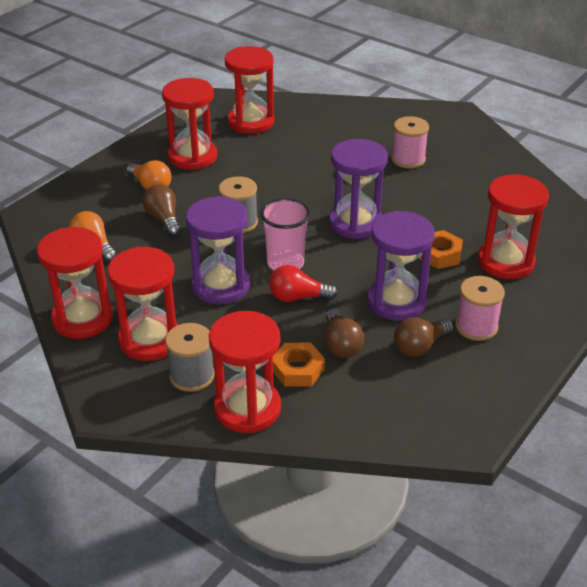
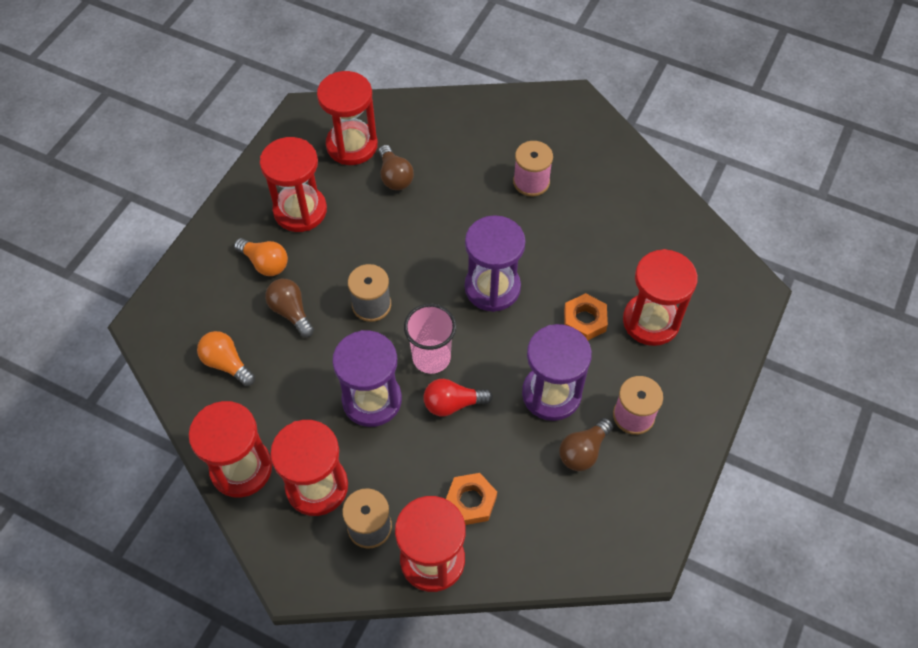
camera: 10 degrees left, 20 degrees up
brown light bulb [325,309,364,358] -> brown light bulb moved to [379,145,414,190]

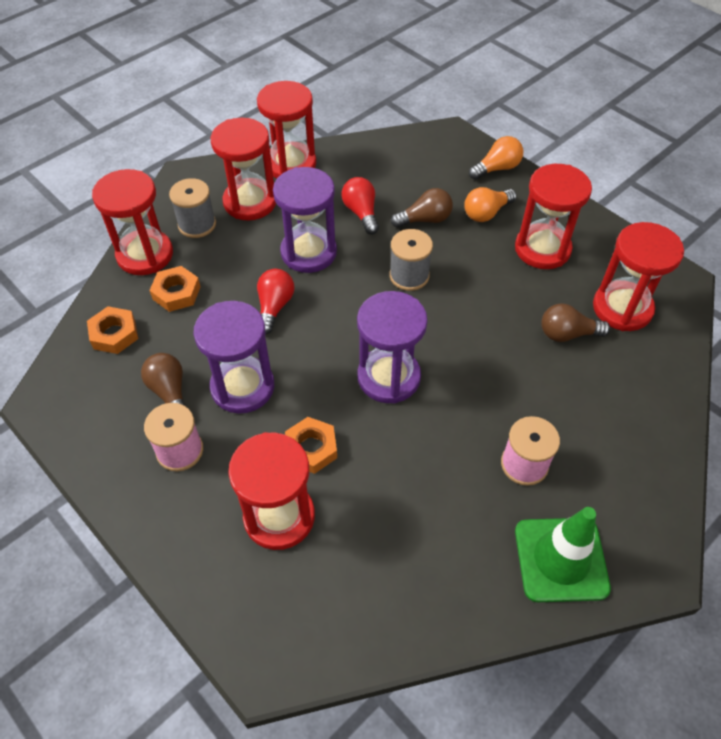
camera: 110 degrees right, 5 degrees down
orange light bulb [197,331,255,386] -> orange light bulb moved to [469,136,523,180]
pink cup [404,304,456,374] -> none
none -> orange nut [87,306,138,354]
none -> red light bulb [342,177,379,234]
none -> green traffic cone [515,507,611,602]

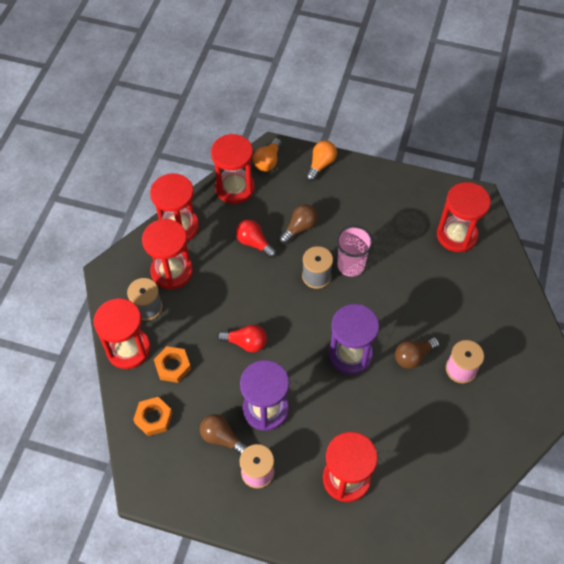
camera: 30 degrees left, 5 degrees up
red light bulb [257,269,294,334] -> red light bulb turned 120 degrees clockwise [217,325,267,352]
purple hourglass [273,167,337,273] -> none
orange nut [285,417,337,474] -> none
orange light bulb [464,187,517,222] -> orange light bulb moved to [253,138,282,171]
red hourglass [515,164,592,269] -> red hourglass moved to [211,134,255,204]
green traffic cone [515,507,611,602] -> none
brown light bulb [541,303,610,342] -> brown light bulb moved to [395,337,439,369]
none -> pink cup [336,225,373,277]

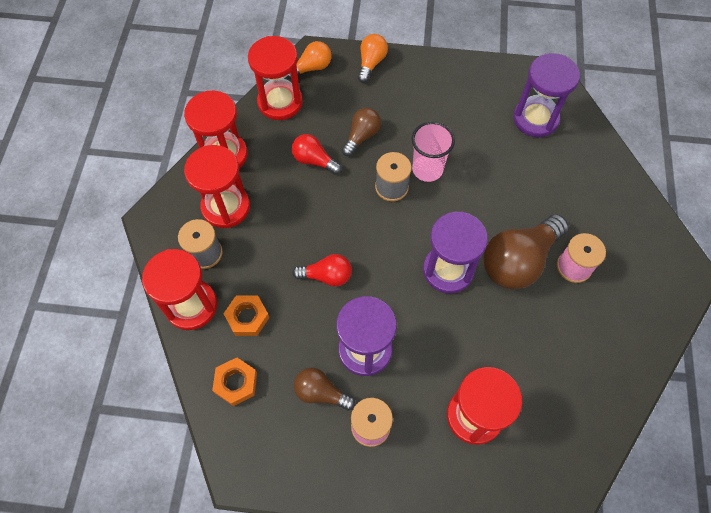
camera: 10 degrees left, 5 degrees up
orange light bulb [253,138,282,171] -> orange light bulb turned 135 degrees counterclockwise [286,41,332,80]
brown light bulb [395,337,439,369] -> brown light bulb [483,214,568,289], size x1.83
red hourglass [437,182,491,252] -> purple hourglass [513,53,580,137]

